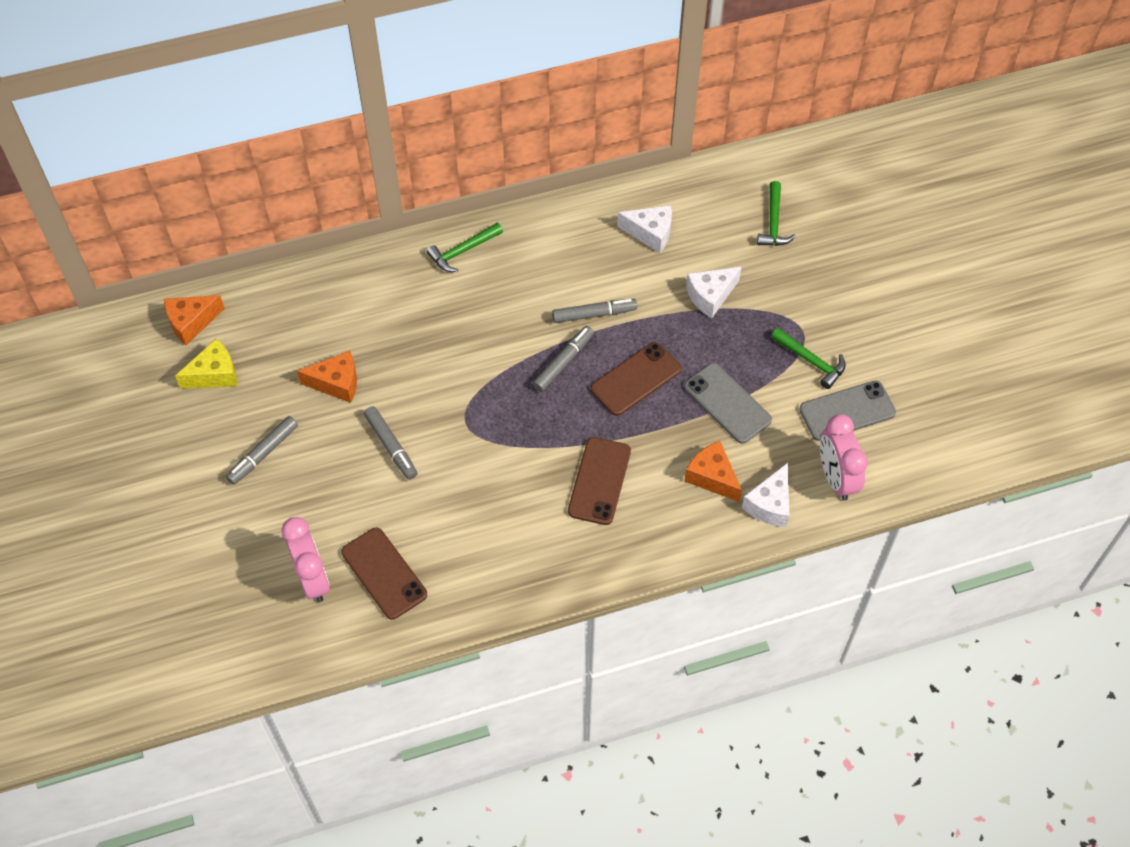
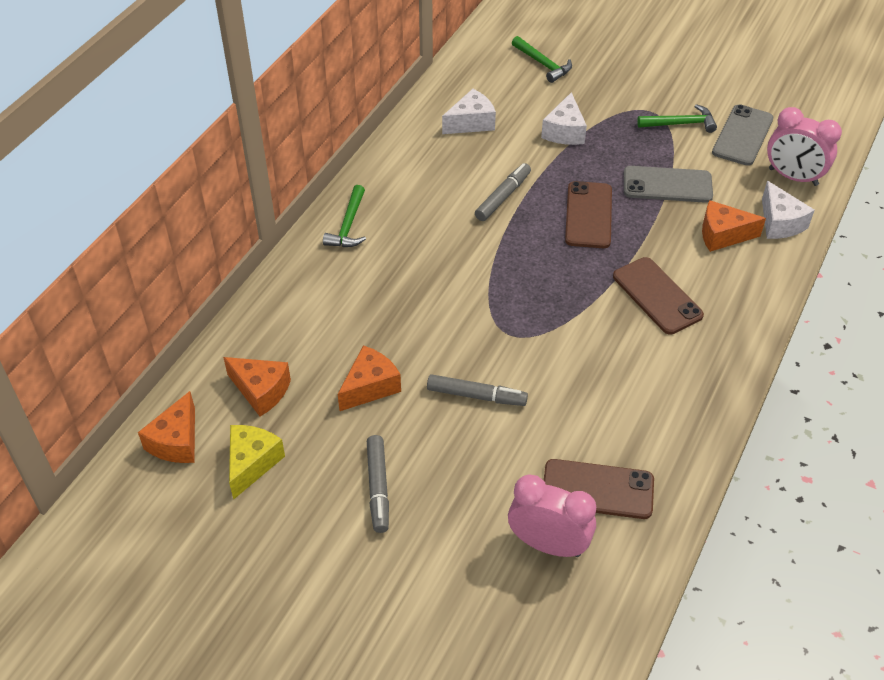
camera: 45 degrees left, 10 degrees down
grey marker [533,326,594,392] -> none
none -> orange cheese [223,357,291,417]

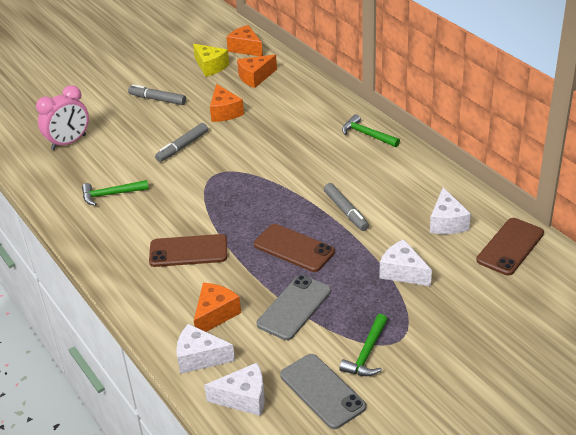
camera: 120 degrees right, 10 degrees down
green hammer [512,36,572,83] -> green hammer moved to [82,180,149,206]
brown phone [544,459,654,519] -> brown phone moved to [476,218,544,275]
pink clock [767,107,842,186] -> white cheese [204,363,265,416]

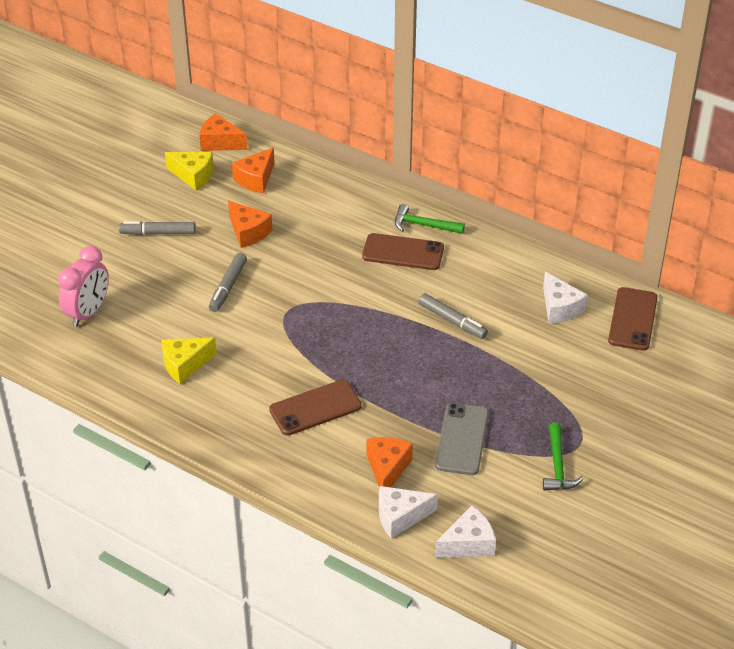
camera: 25 degrees left, 5 degrees up
green hammer [82,180,149,206] -> yellow cheese [161,337,217,384]
brown phone [254,224,335,272] -> brown phone moved to [362,233,444,270]
grey phone [280,354,366,429] -> none
white cheese [380,239,432,286] -> none

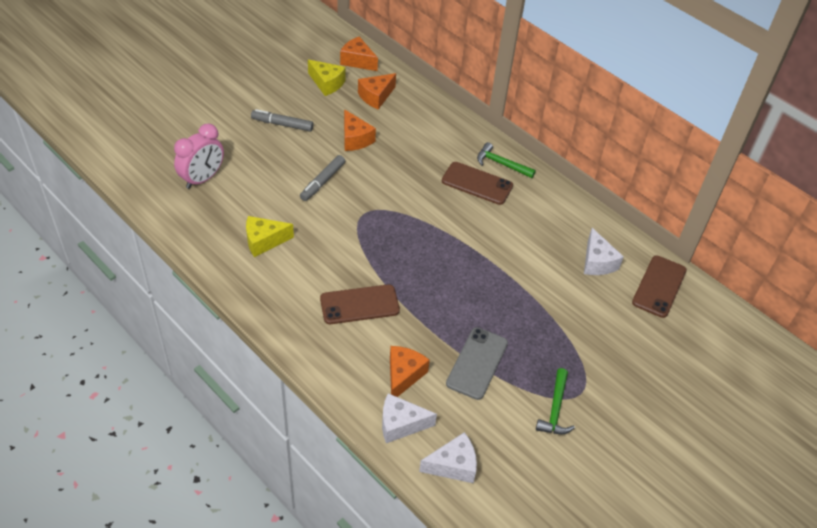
camera: 10 degrees right, 5 degrees up
grey marker [418,293,488,339] -> none

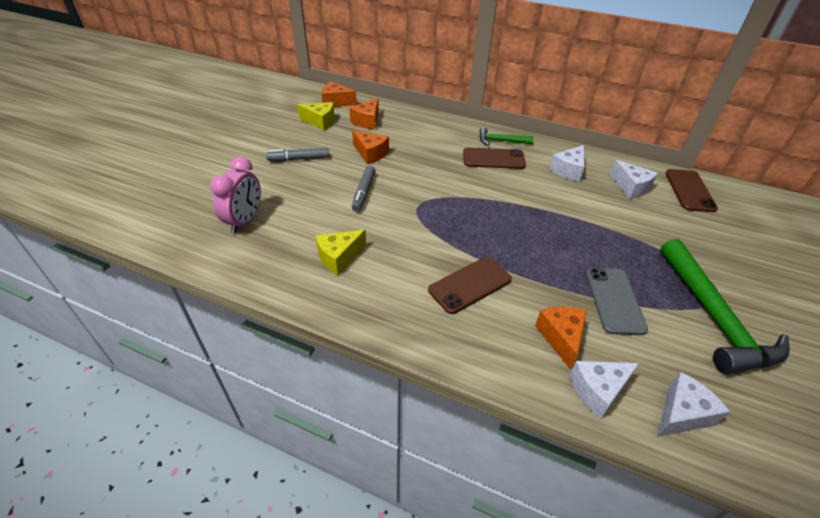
camera: 20 degrees left, 5 degrees down
green hammer [536,368,575,434] -> green hammer [660,239,789,374], size x2.03
none -> white cheese [549,145,585,182]

